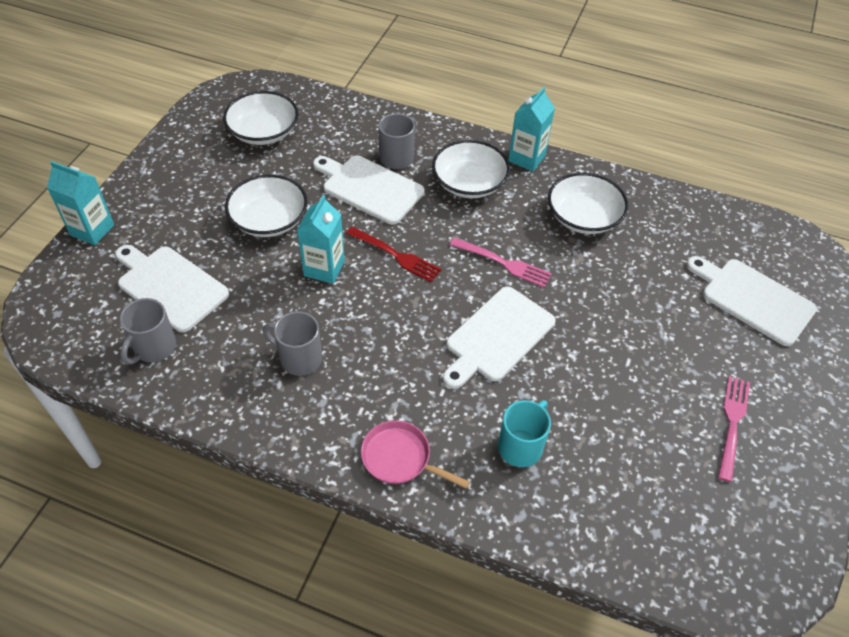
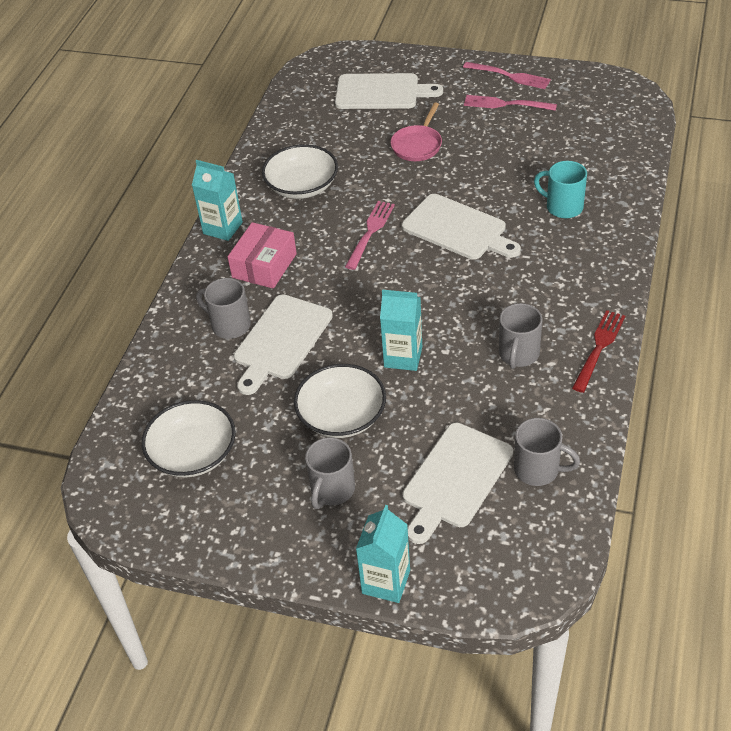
camera: 90 degrees left, 5 degrees down
red fork [346,227,442,282] -> red fork moved to [572,310,625,393]
pink pan [361,420,470,489] -> pink pan moved to [390,103,442,161]
white bowl [432,140,510,198] -> pink box [228,222,297,289]
white cutting board [687,256,817,346] -> white cutting board turned 120 degrees counterclockwise [335,73,443,109]
none -> grey mug [305,437,355,509]
none -> pink fork [463,62,551,89]

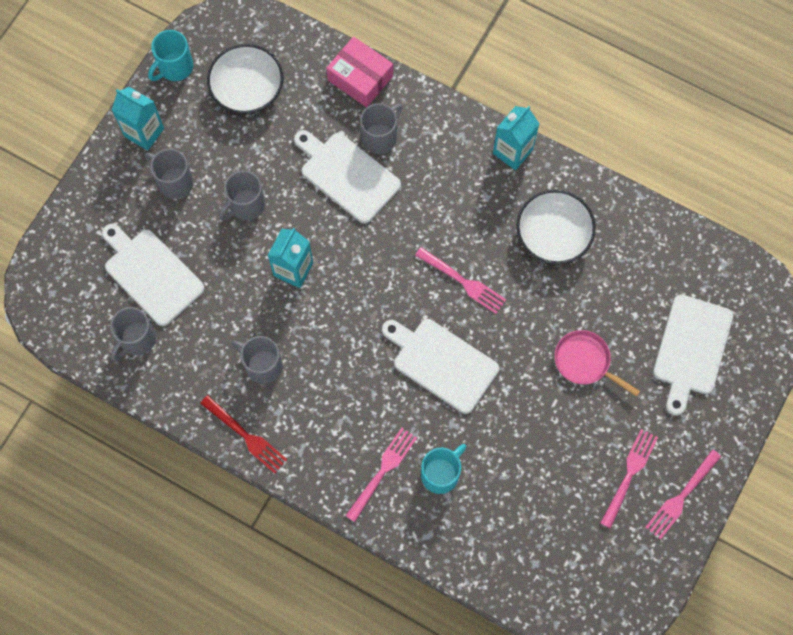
camera: 100 degrees right, 25 degrees up
pink box [228,222,297,289] -> pink box moved to [326,36,393,107]
white bowl [294,364,386,438] -> grey mug [219,171,265,220]
turquoise carton [356,505,410,603] -> turquoise carton moved to [112,87,164,151]
white cutting board [402,194,521,260] -> white cutting board turned 75 degrees clockwise [382,319,499,414]
none -> turquoise mug [148,30,193,81]
none -> pink fork [345,428,417,522]

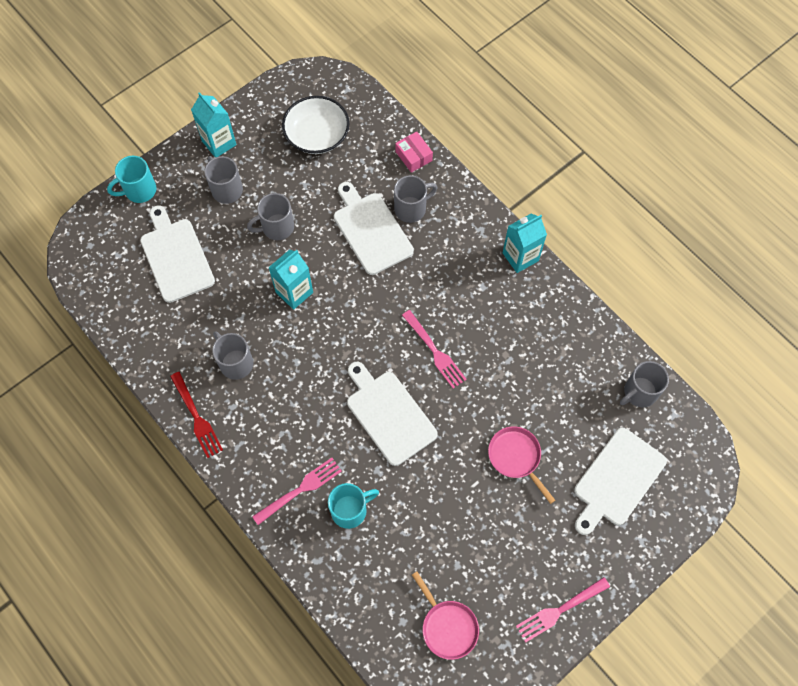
camera: 20 degrees right, 5 degrees down
grey mug [110,307,156,361] -> grey mug moved to [620,361,669,407]
turquoise mug [148,30,193,81] -> turquoise mug moved to [107,156,156,203]
pink box [326,36,393,107] -> pink box [395,131,433,173], size x0.66
white bowl [516,190,596,264] -> none
pink fork [600,429,658,529] -> none
none -> pink pan [412,572,479,660]

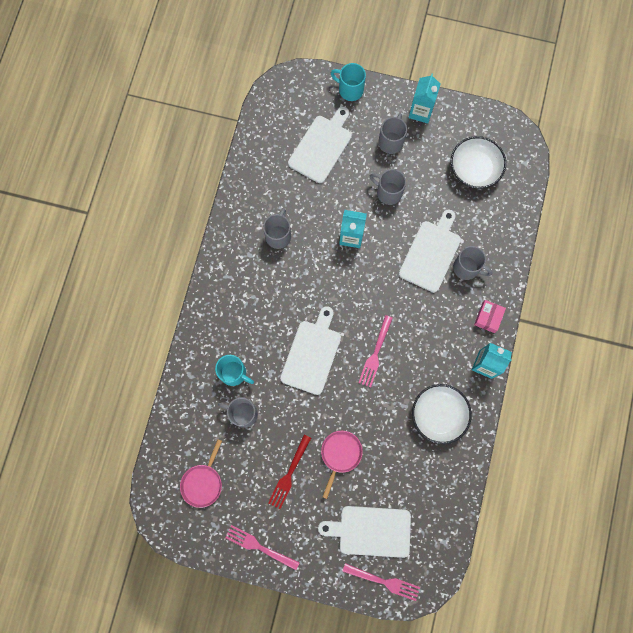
camera: 55 degrees right, 10 degrees up
red fork [170,372,223,458] -> red fork moved to [268,435,311,509]
pink fork [252,458,342,525] -> pink fork moved to [342,563,420,601]
pink box [395,131,433,173] -> pink box moved to [474,300,506,333]
grey mug [620,361,669,407] -> grey mug moved to [218,397,258,428]
none -> white bowl [412,384,472,444]

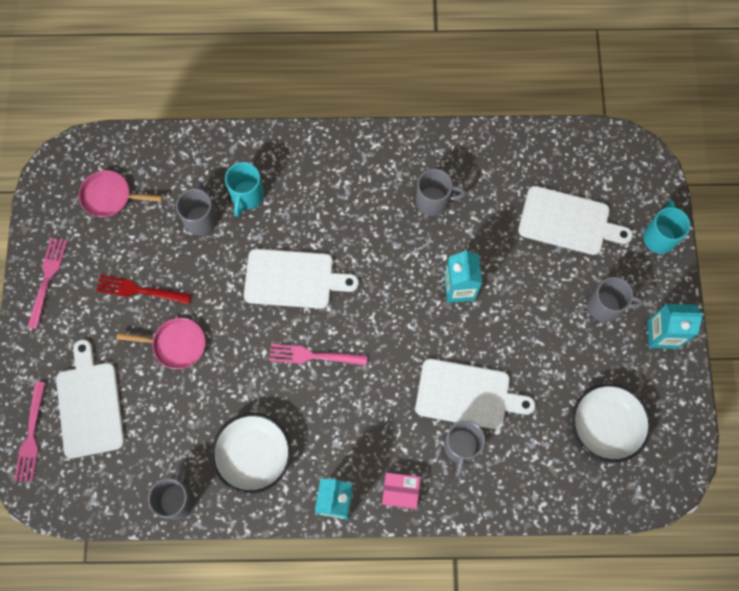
camera: 75 degrees right, 5 degrees down
grey mug [370,169,406,205] -> grey mug moved to [148,465,195,520]

